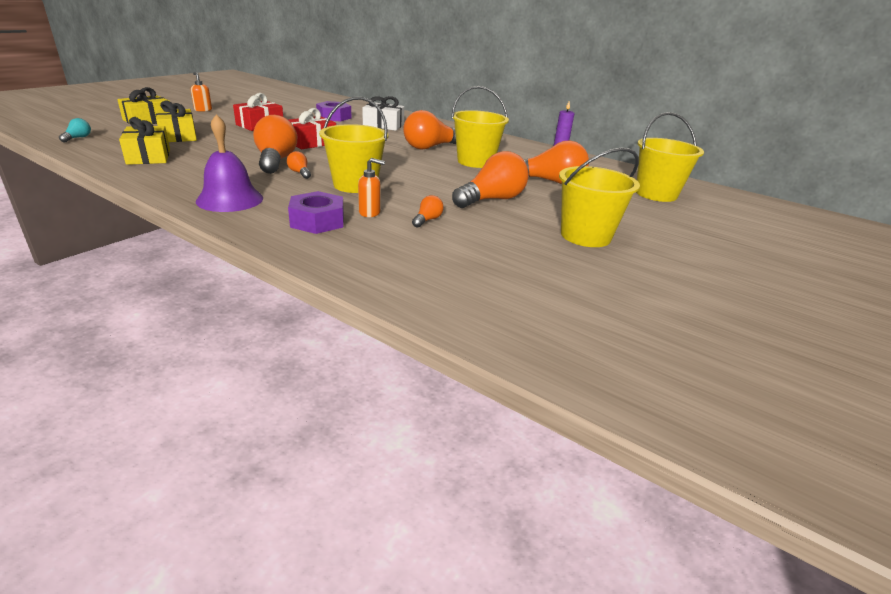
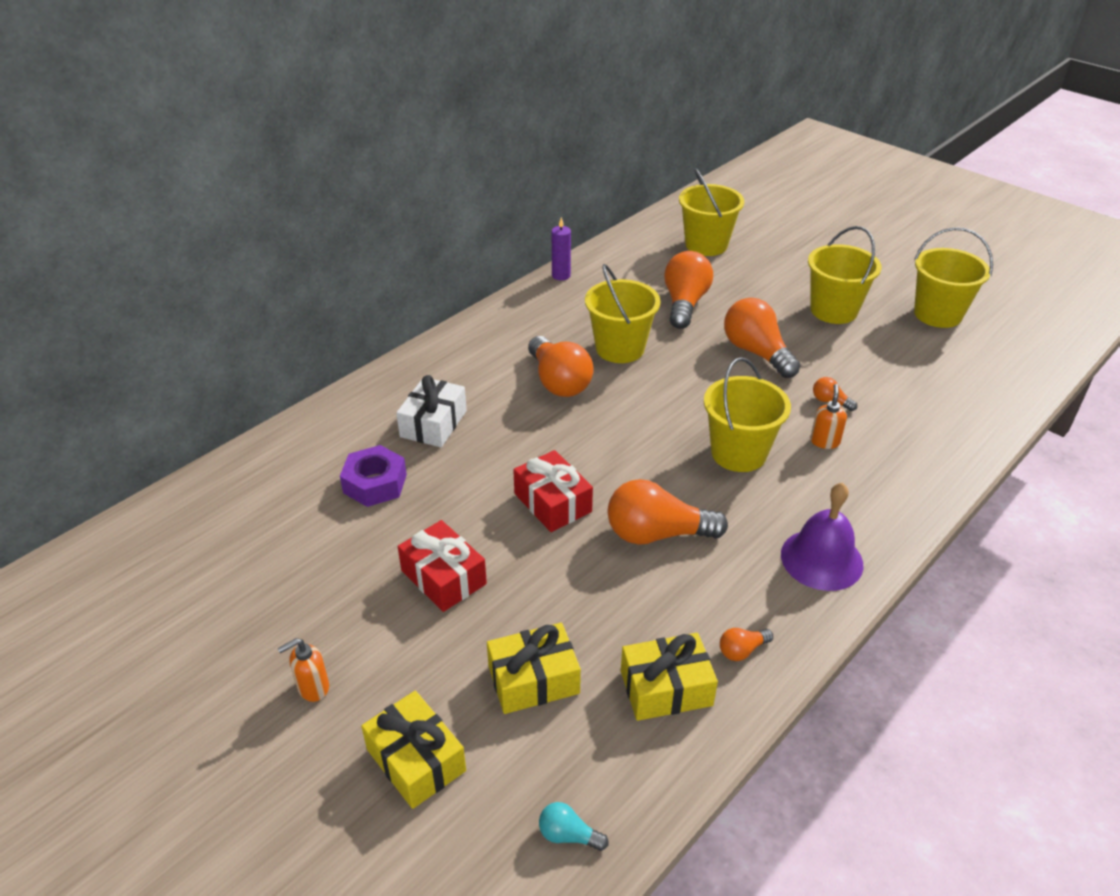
camera: 80 degrees left, 10 degrees up
orange light bulb [287,151,311,179] -> orange light bulb moved to [720,628,773,661]
purple nut [288,191,344,234] -> none
none -> yellow bucket [914,227,993,328]

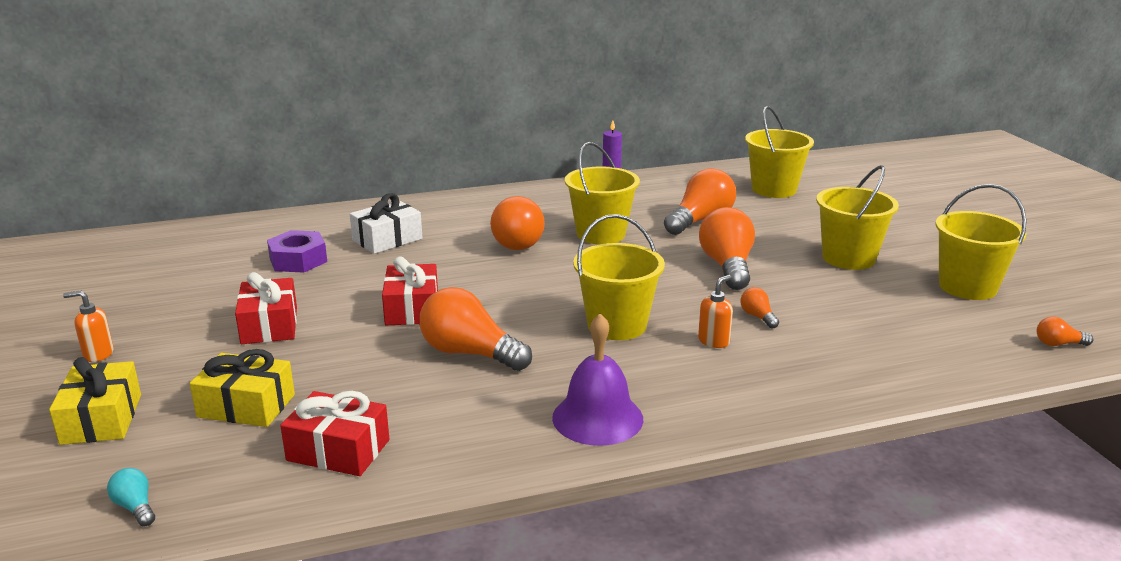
camera: 30 degrees right, 15 degrees down
yellow gift [621,633,718,721] -> red gift [280,391,389,476]
orange light bulb [720,628,773,661] -> orange light bulb moved to [1037,317,1093,346]

